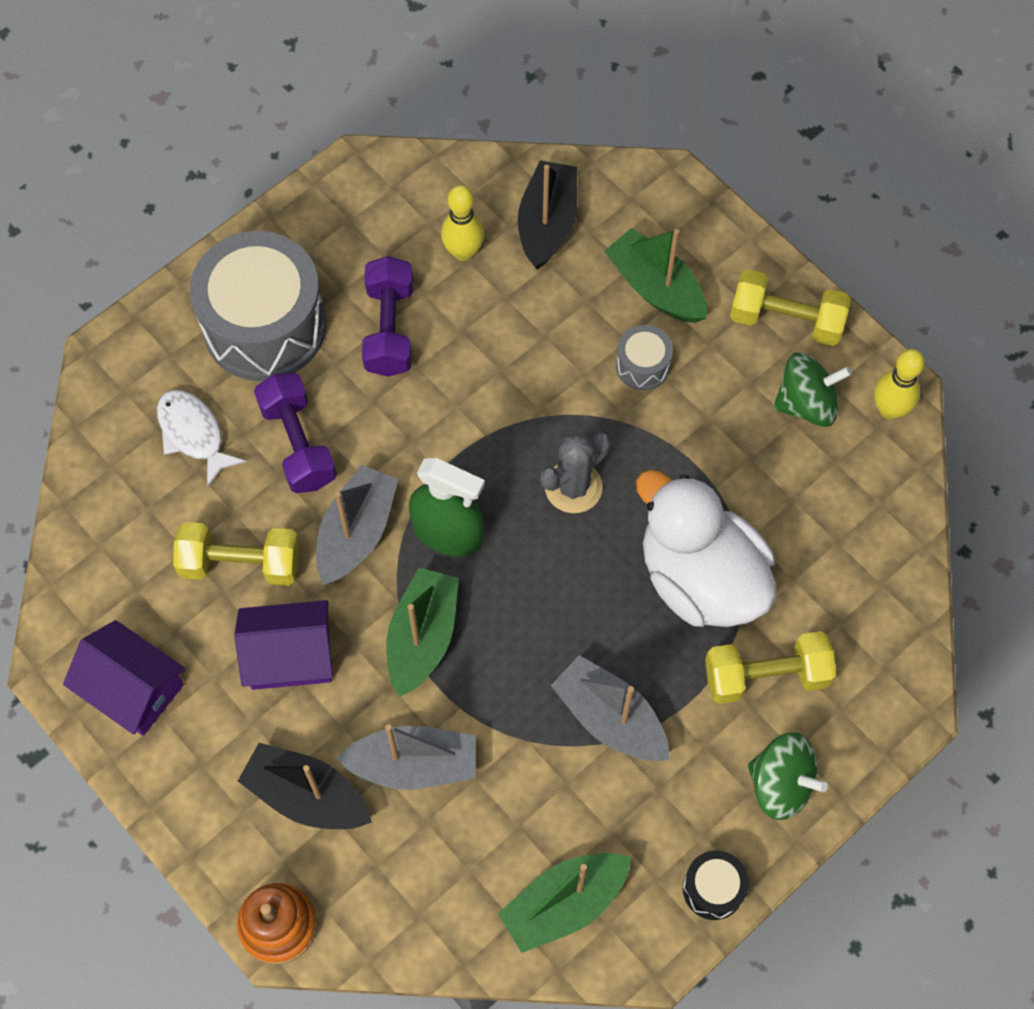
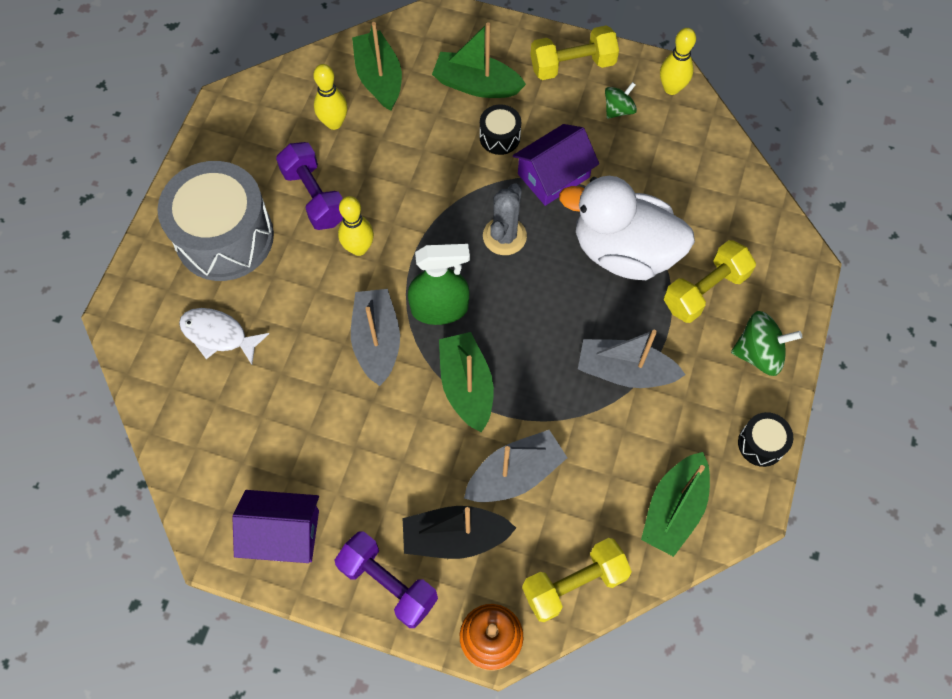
camera: 30 degrees left, 0 degrees up
yellow dumbbell [173,522,300,586] -> yellow dumbbell moved to [522,538,632,622]
purple house [234,600,333,690] -> purple house moved to [513,124,599,206]
purple dumbbell [254,373,337,493] -> purple dumbbell moved to [334,531,438,628]
black boat [518,160,578,270] -> green boat [352,22,402,111]
grey drum [616,325,673,390] -> black drum [480,104,521,155]
green spinning top [773,352,852,427] -> green spinning top [605,82,637,119], size x0.65
none -> yellow bowling pin [338,196,374,256]

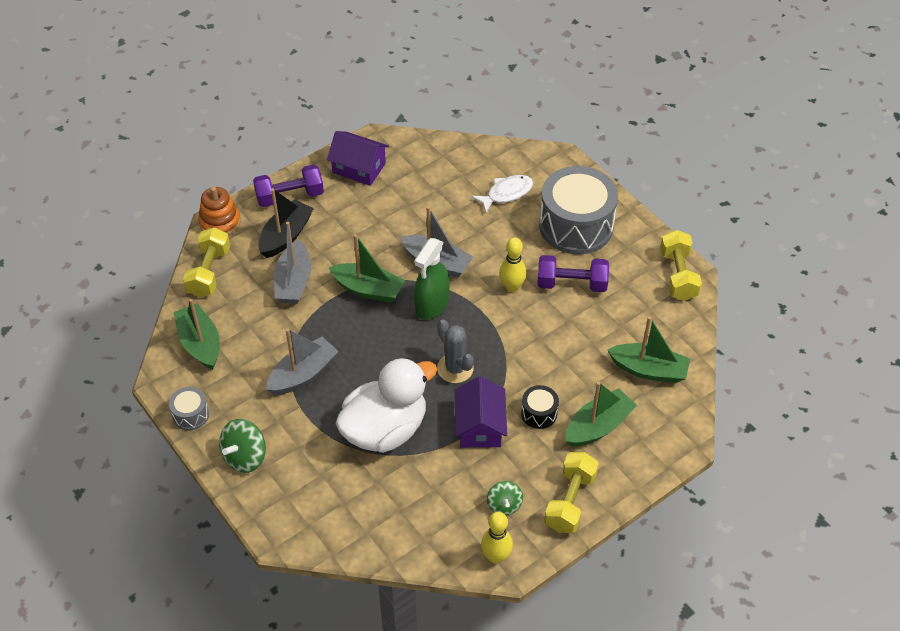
camera: 125 degrees right, 15 degrees down
purple house [232,490,319,563] -> purple house turned 75 degrees clockwise [327,131,389,186]
yellow bowling pin [313,64,348,130] -> none
yellow dumbbell [663,240,756,323] -> yellow dumbbell moved to [660,230,702,301]
black drum [738,412,793,467] -> grey drum [169,387,209,430]

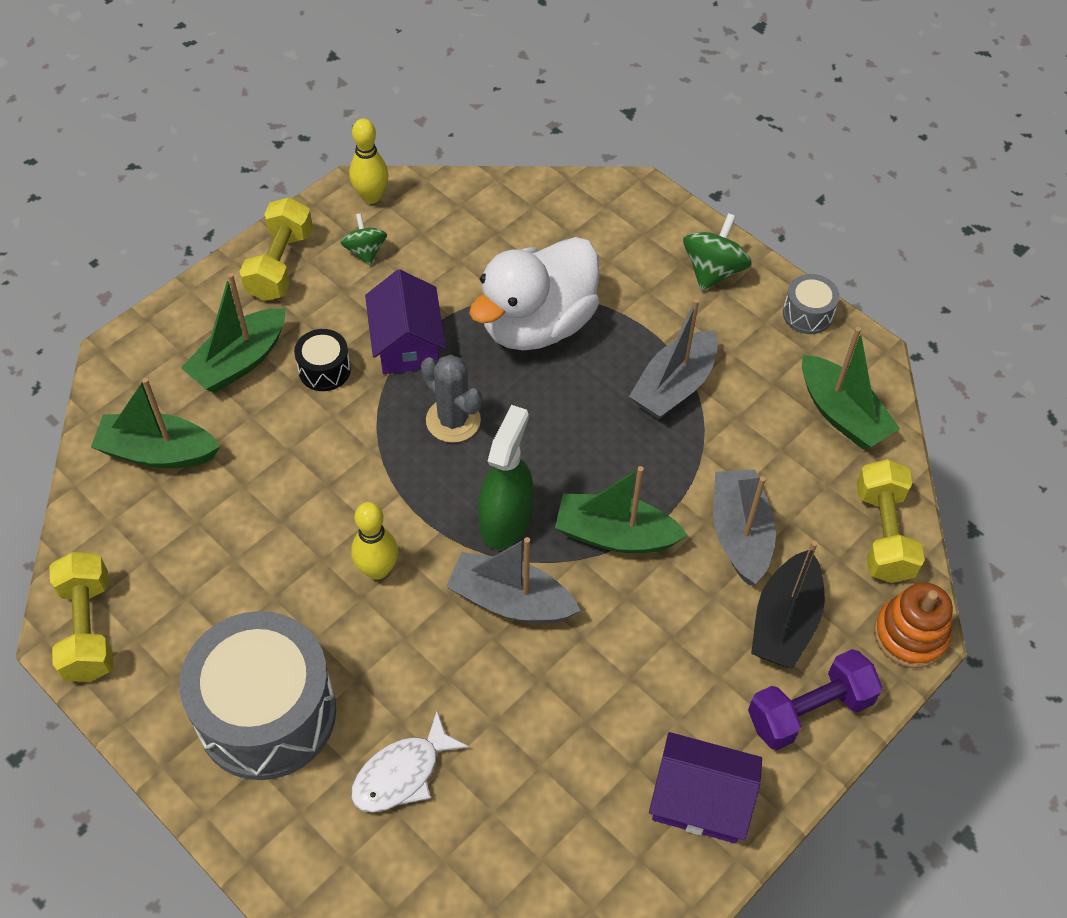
camera: 170 degrees right, 5 degrees up
purple dumbbell [537,255,609,292] -> none

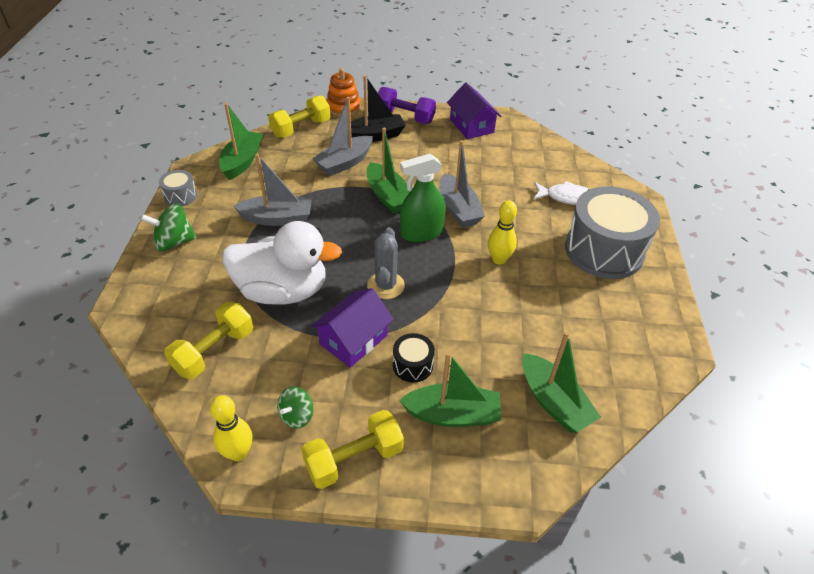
camera: 130 degrees left, 10 degrees down
yellow dumbbell [49,552,113,682] -> yellow dumbbell moved to [164,302,253,379]

